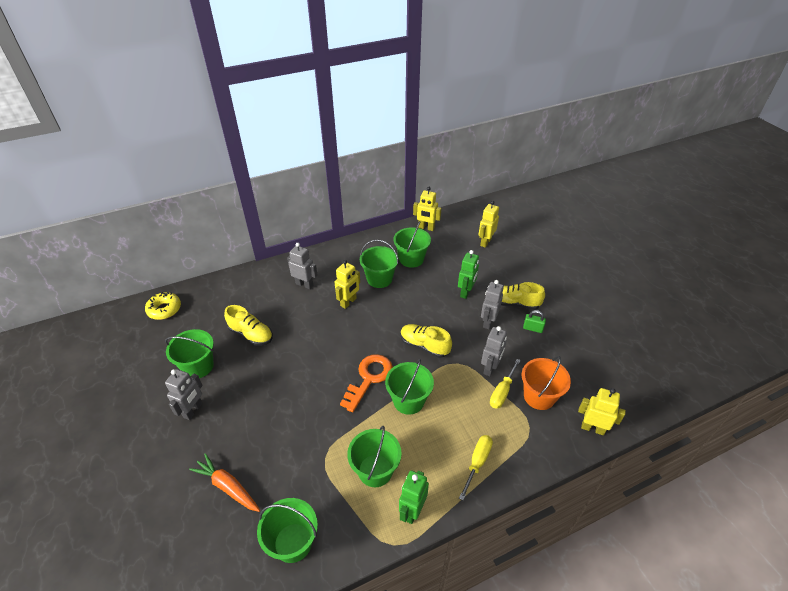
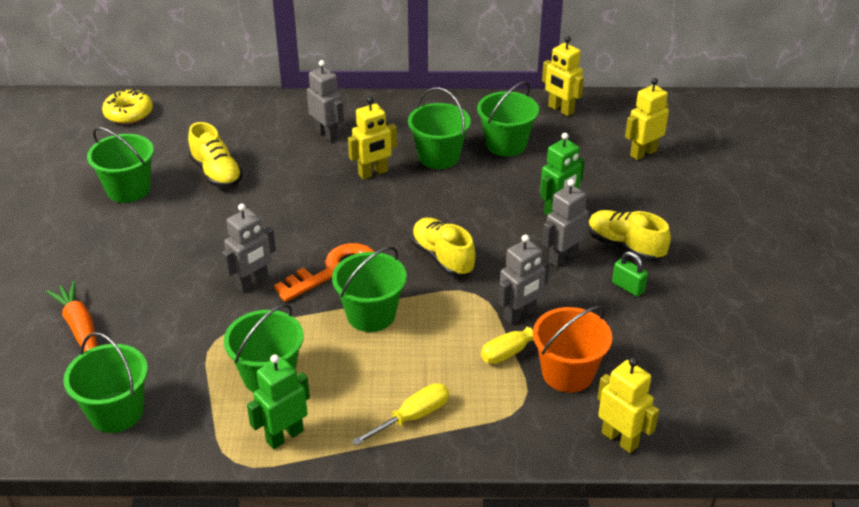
camera: 25 degrees right, 5 degrees down
grey robot [165,369,203,420] -> grey robot moved to [222,204,276,293]

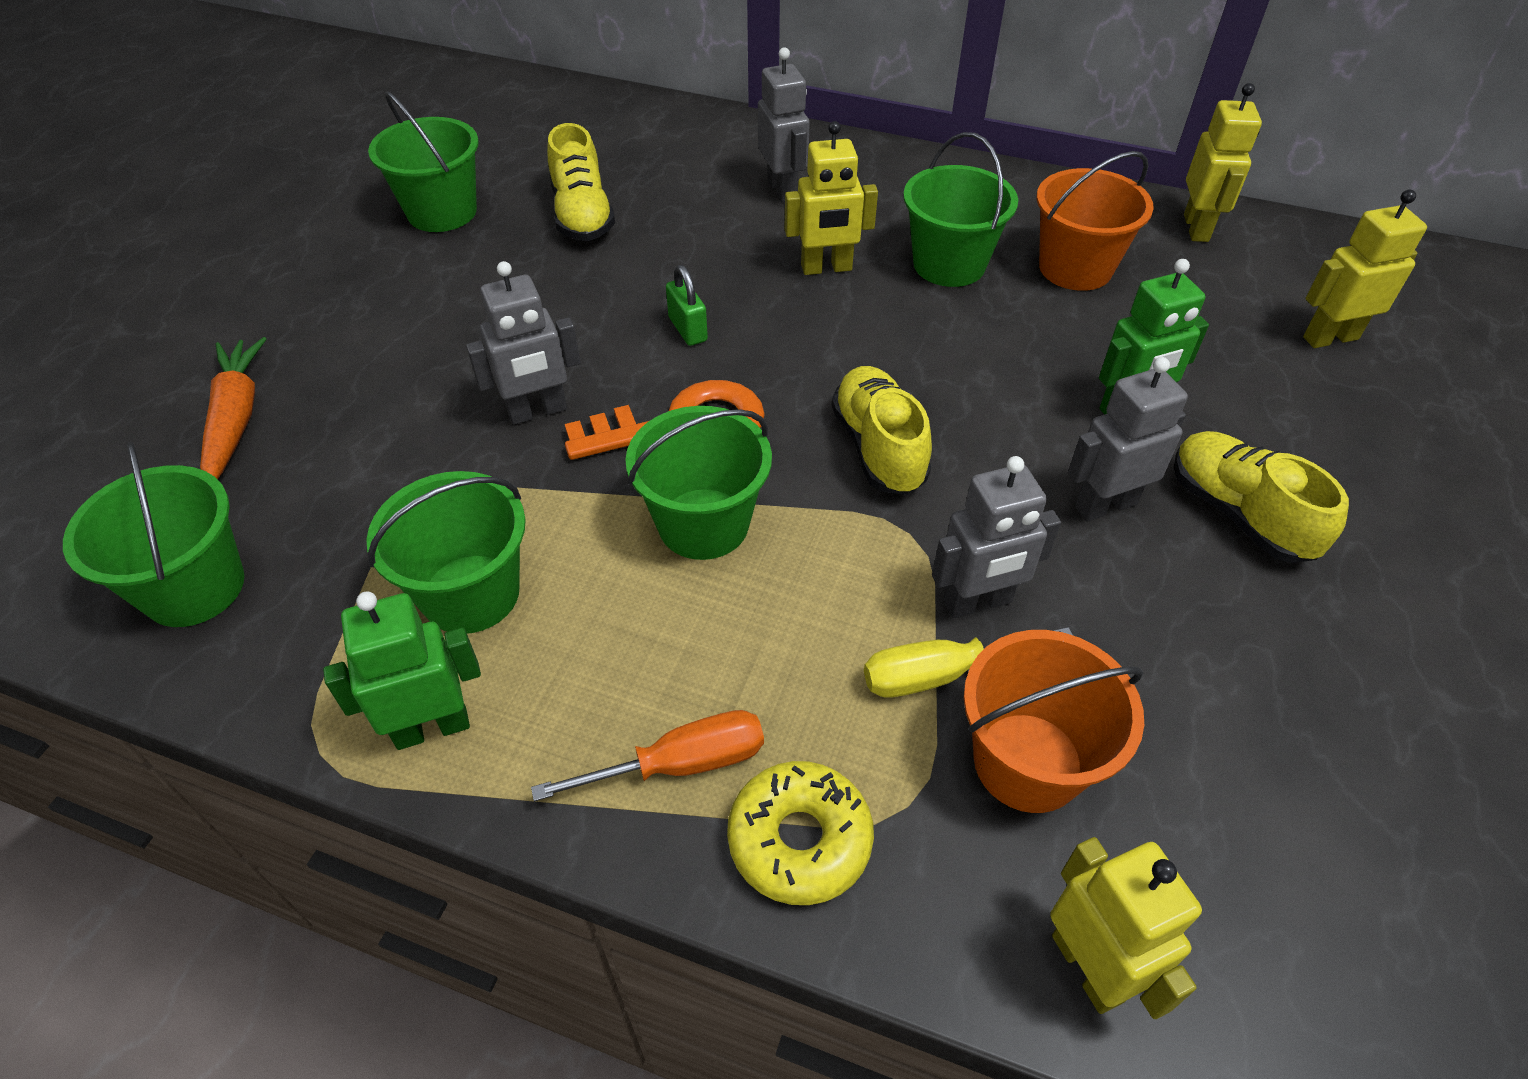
camera: 20 degrees right, 10 degrees up
yellow donut [102,89,153,124] -> yellow donut moved to [727,761,874,905]
yellow screwdriver [352,383,449,446] -> orange screwdriver [531,710,764,801]
green bucket [477,81,539,157] -> orange bucket [1036,151,1154,291]
yellow robot [542,36,584,116] -> yellow robot turned 150 degrees counterclockwise [1184,83,1262,242]
green padlock [612,251,648,297] -> green padlock moved to [666,265,708,346]

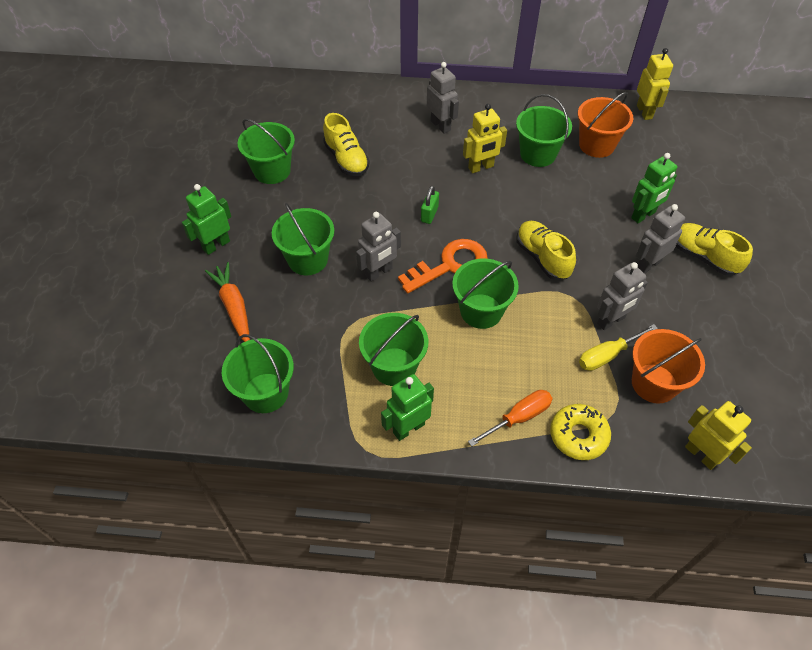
camera: 15 degrees left, 5 degrees up
green padlock [666,265,708,346] -> green padlock turned 60 degrees clockwise [421,186,439,224]
yellow robot [1303,189,1427,348] -> none
none -> green robot [182,184,231,255]
none -> green bucket [272,203,334,275]

